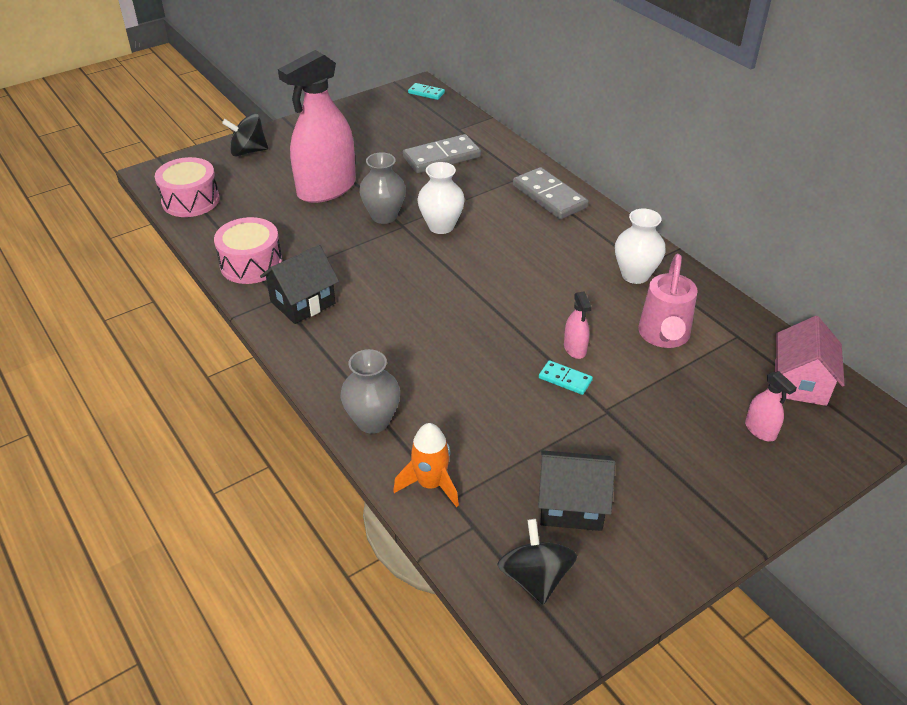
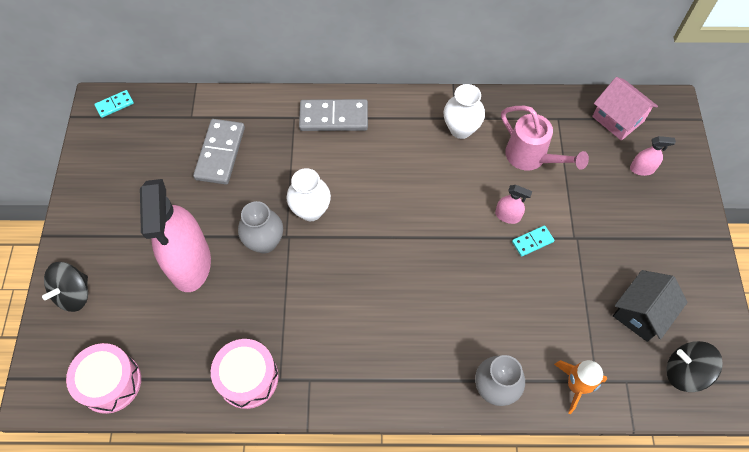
camera: 55 degrees left, 20 degrees up
black house [260,245,339,324] -> none

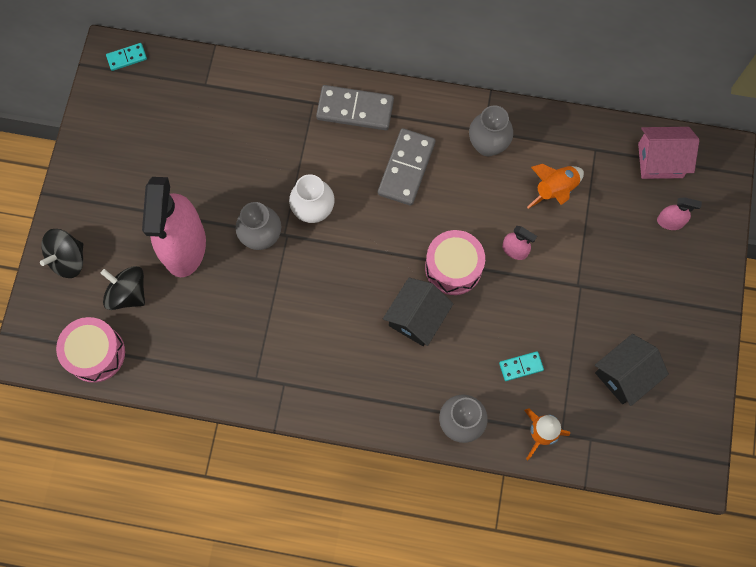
camera: 10 degrees right, 10 degrees up
grey domino [193,119,245,185] -> grey domino moved to [378,128,435,206]
pink drum [211,339,279,409] -> pink drum moved to [425,230,485,295]
white vase [444,84,485,139] -> grey vase [469,105,513,156]
pink watering can [501,106,589,170] -> orange rocket [527,164,584,209]
turquoise domino [512,225,554,257] -> turquoise domino moved to [499,351,544,381]
pink house [592,77,658,141] -> pink house turned 60 degrees counterclockwise [638,127,699,179]
black spinning top [666,341,723,392] -> black spinning top moved to [101,266,145,310]
none -> black house [383,278,453,346]

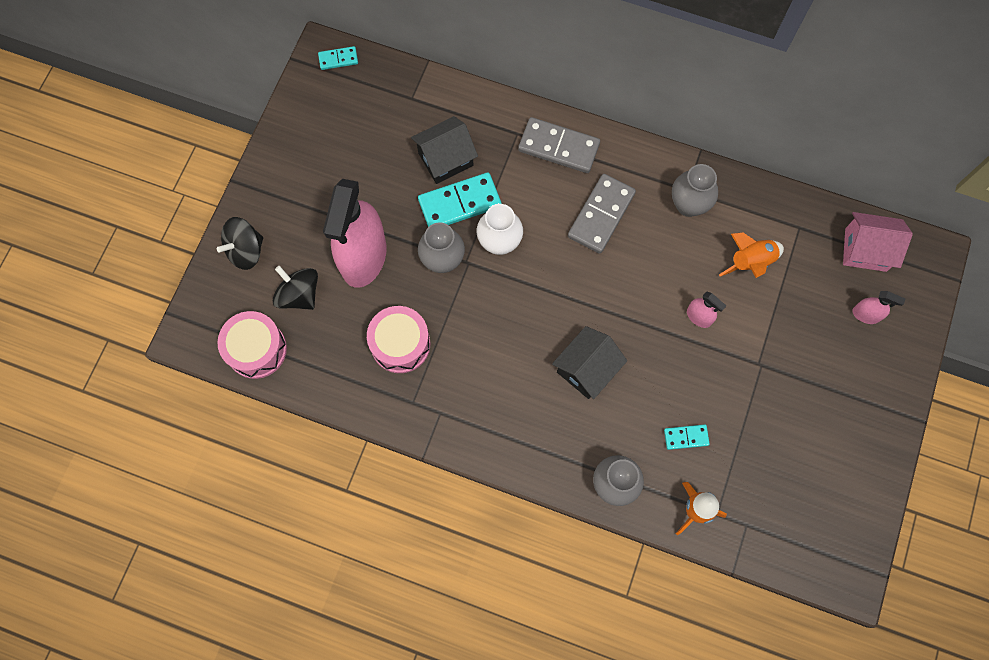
camera: 10 degrees right, 0 degrees up
pink drum [425,230,485,295] -> pink drum moved to [367,306,430,373]
black house [595,334,669,406] -> black house moved to [411,116,478,184]
none -> turquoise domino [418,172,502,227]

